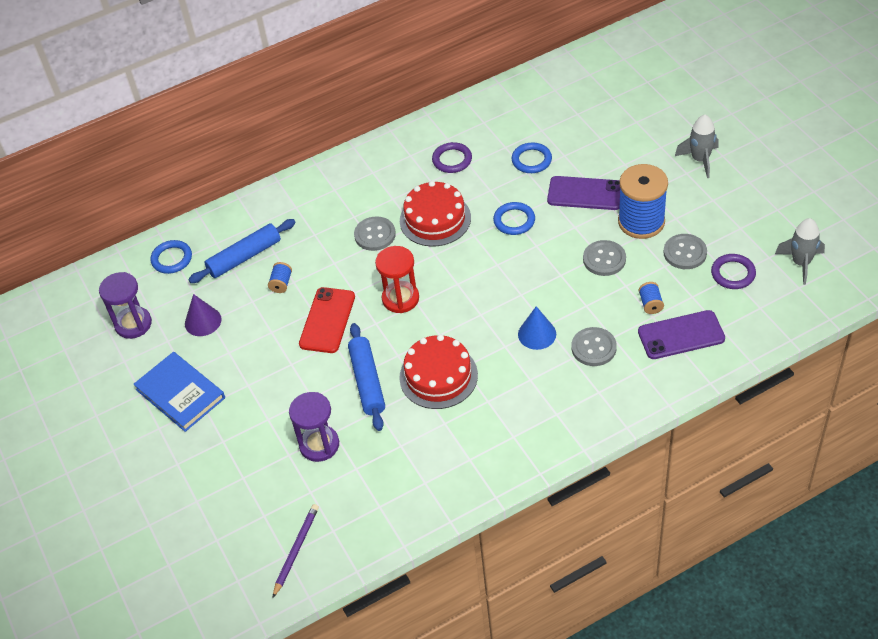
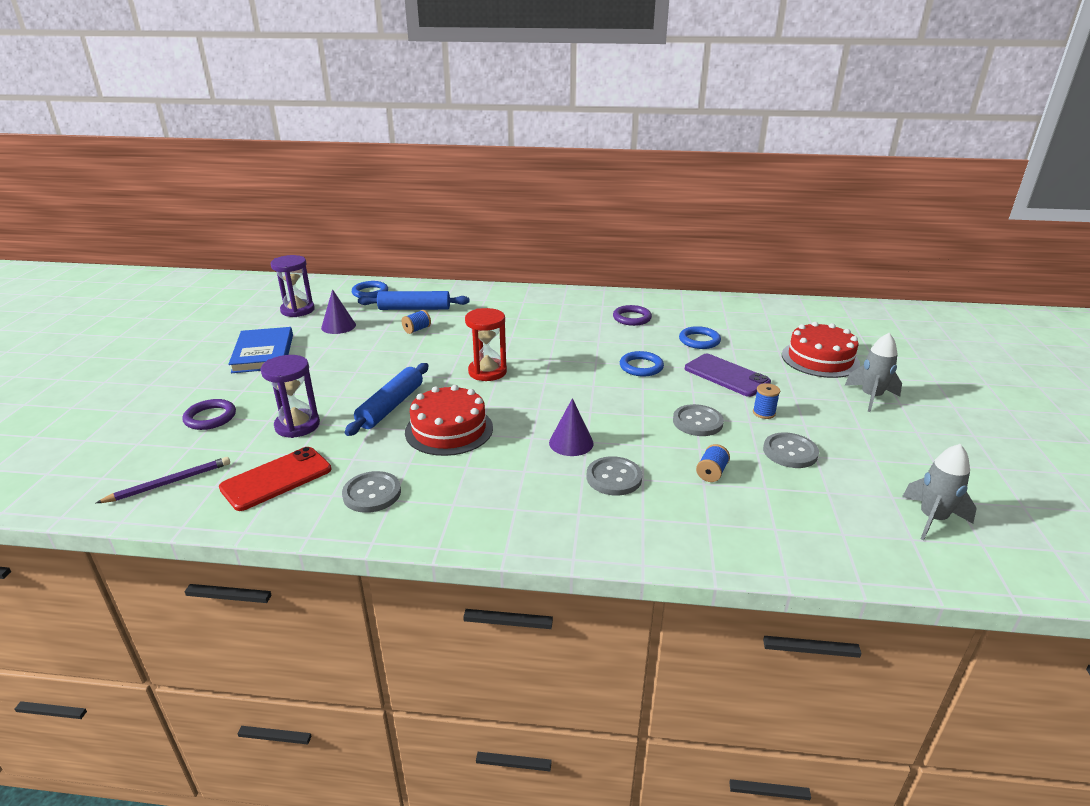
camera: 30 degrees right, 20 degrees down
red phone [299,287,355,353] -> red phone moved to [219,447,331,511]
grey button [354,216,396,251] -> grey button moved to [342,471,401,513]
red cake [400,181,471,247] -> red cake moved to [782,322,860,378]
blue cone [518,306,556,350] -> purple cone [549,398,594,456]
blue spool [618,164,668,239] -> blue spool [753,383,780,419], size x0.41
purple phone [638,310,725,359] -> none
purple ring [711,254,756,289] -> purple ring moved to [182,399,236,430]

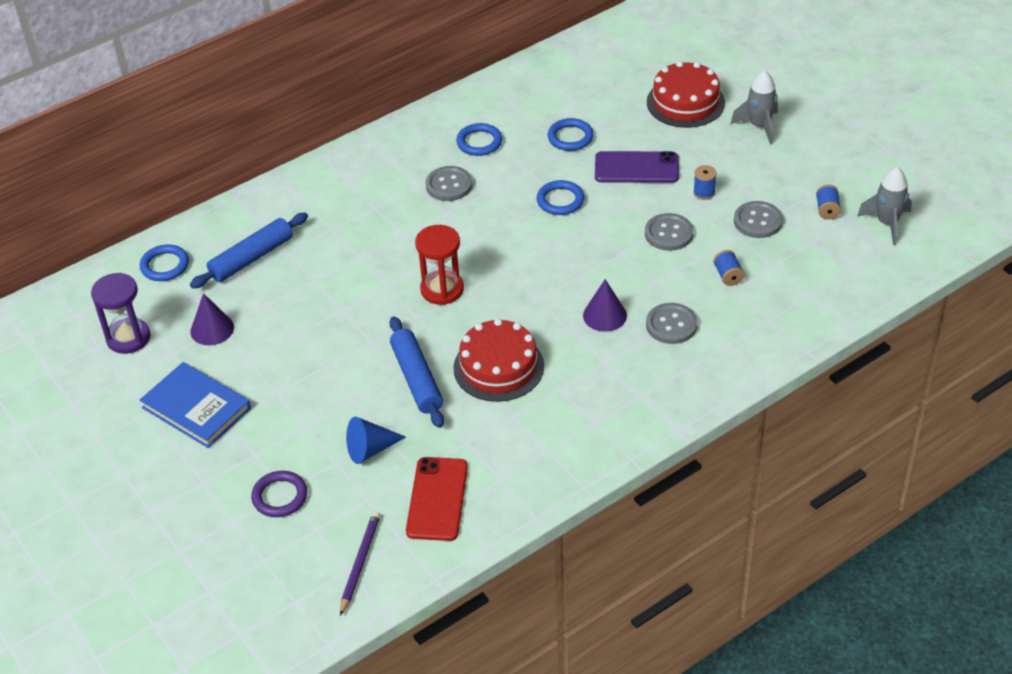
camera: 40 degrees left, 15 degrees up
purple hourglass [261,355,320,438] -> blue cone [346,417,406,464]
grey button [342,471,401,513] -> grey button moved to [425,166,472,201]
blue spool [401,310,431,334] -> blue spool moved to [816,185,841,219]
purple ring [613,305,652,326] -> blue ring [456,123,502,156]

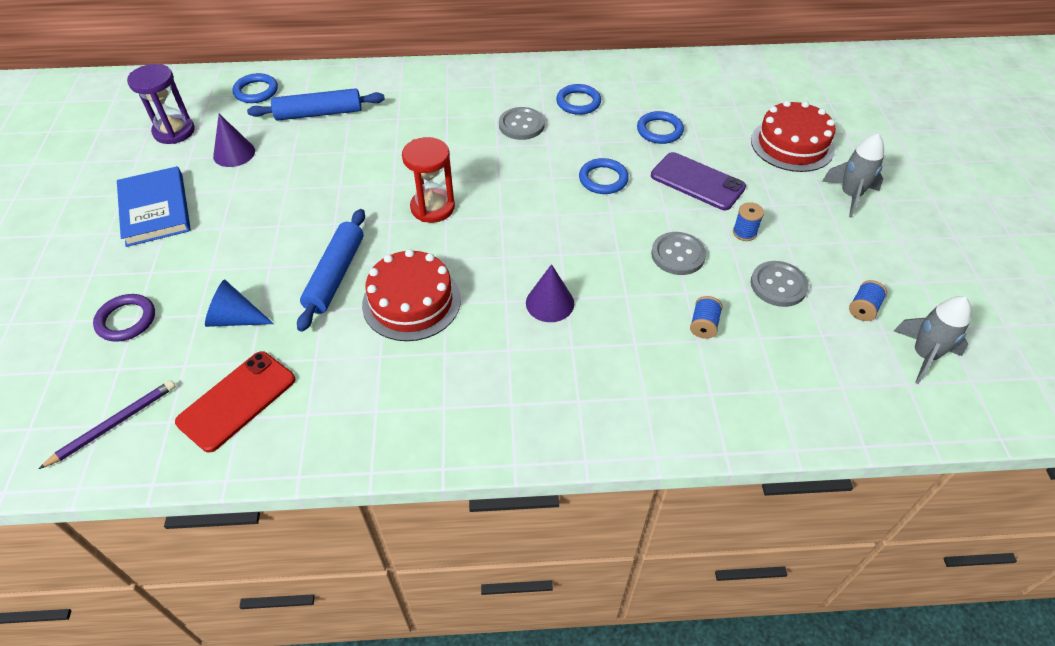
camera: 30 degrees right, 5 degrees up
grey button [646,303,698,344] -> none

